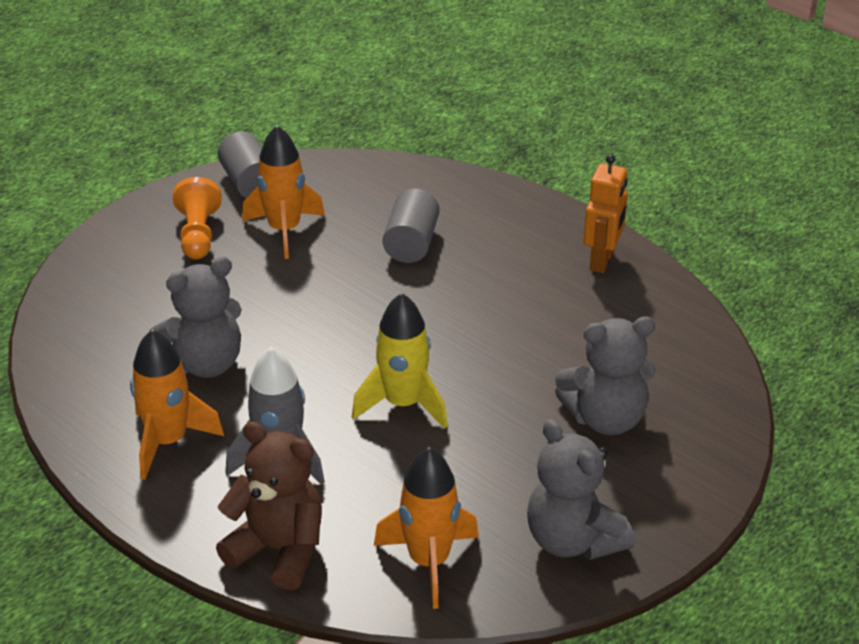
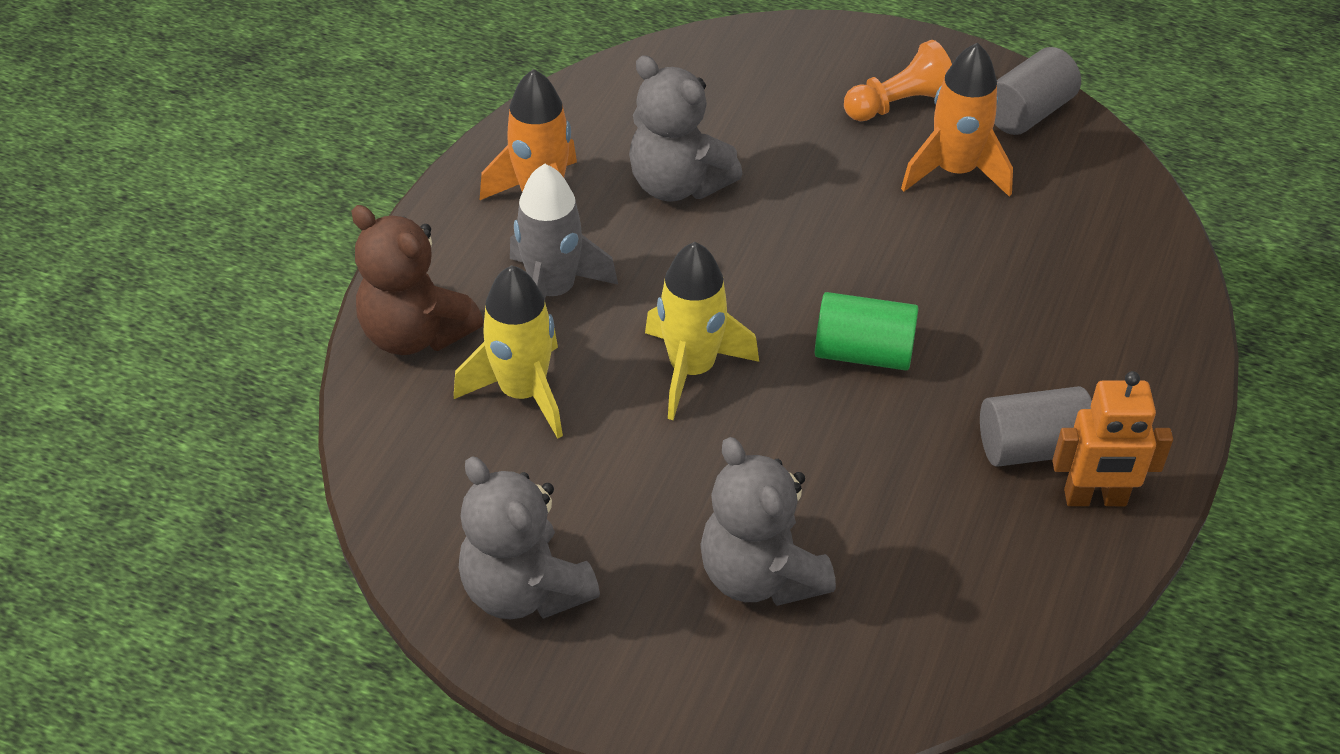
camera: 70 degrees right, 10 degrees up
brown teddy bear [216,421,322,590] -> brown teddy bear turned 120 degrees clockwise [351,205,484,355]
orange rocket [374,447,479,609] -> none
grey cylinder [382,189,440,263] -> grey cylinder moved to [980,386,1092,467]
grey teddy bear [527,419,635,560] -> grey teddy bear turned 75 degrees counterclockwise [459,456,600,620]
none -> yellow rocket [454,265,563,439]
none -> green cylinder [815,292,918,370]

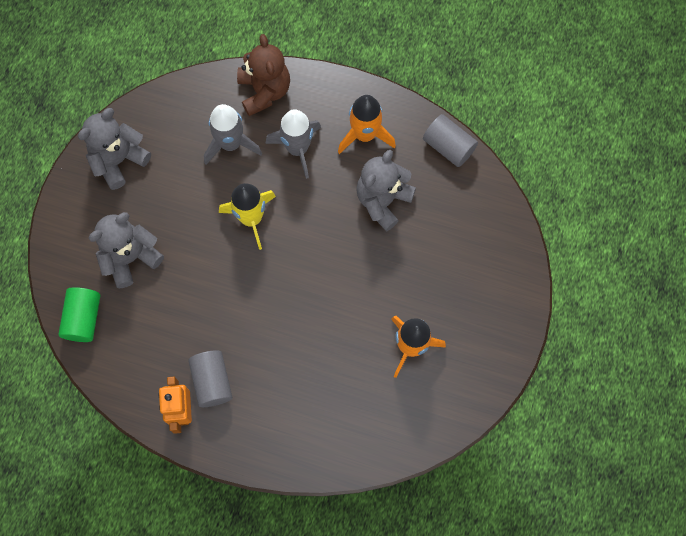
camera: 85 degrees right, 25 degrees up
brown teddy bear [351,205,484,355] -> brown teddy bear turned 135 degrees clockwise [237,34,290,116]
yellow rocket [454,265,563,439] -> grey rocket [204,104,262,164]
green cylinder [815,292,918,370] -> green cylinder moved to [58,287,100,342]
orange pawn [844,40,952,121] -> none
grey cylinder [994,47,1081,135] -> grey cylinder moved to [423,114,478,167]

